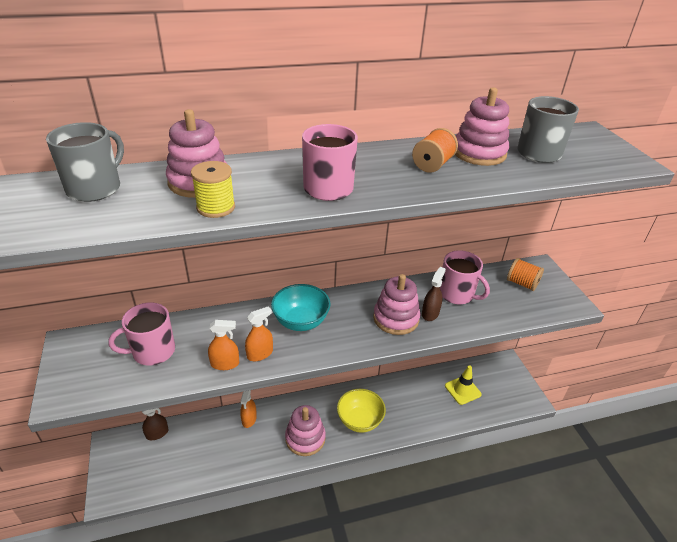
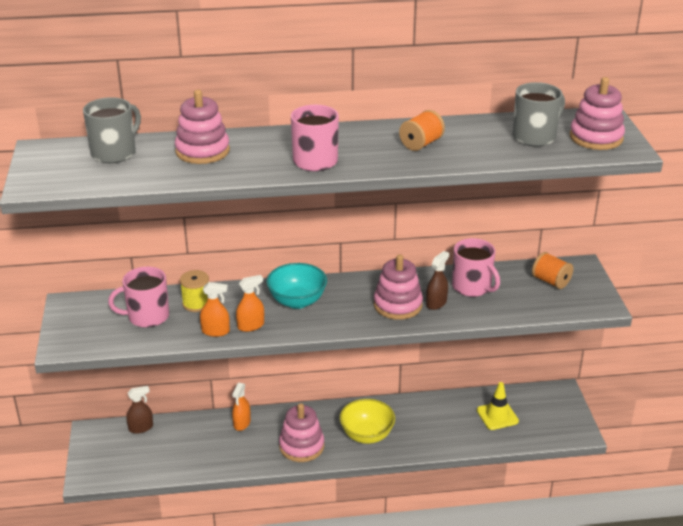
camera: 10 degrees right, 5 degrees down
yellow spool [191,161,235,218] -> yellow spool moved to [180,270,209,312]
pink stacking toy [455,87,509,166] -> pink stacking toy moved to [570,77,625,150]

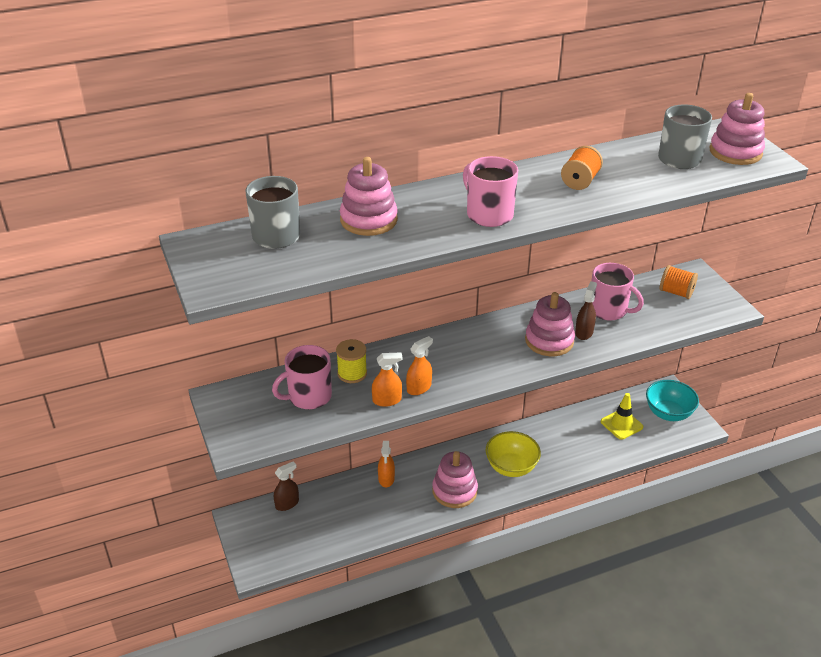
camera: 15 degrees left, 5 degrees up
turquoise bowl [266,263,327,309] -> turquoise bowl moved to [646,380,699,421]

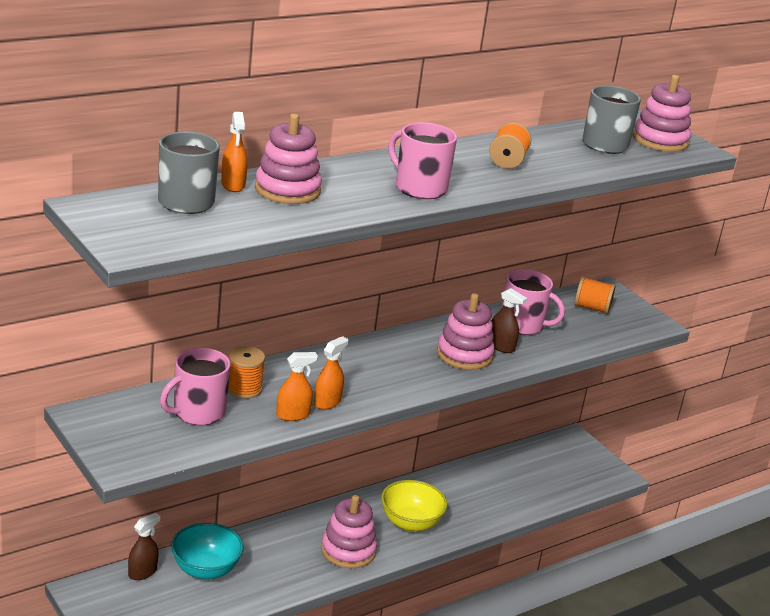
camera: 15 degrees left, 10 degrees down
yellow spool [336,339,367,383] -> orange spool [228,346,265,399]
orange spray bottle [378,441,395,487] -> orange spray bottle moved to [221,112,248,192]
brown spray bottle [575,281,597,340] -> brown spray bottle turned 120 degrees clockwise [492,288,527,353]
yellow traffic cone [601,393,643,440] -> none
turquoise bowl [646,380,699,421] -> turquoise bowl moved to [171,523,243,579]

